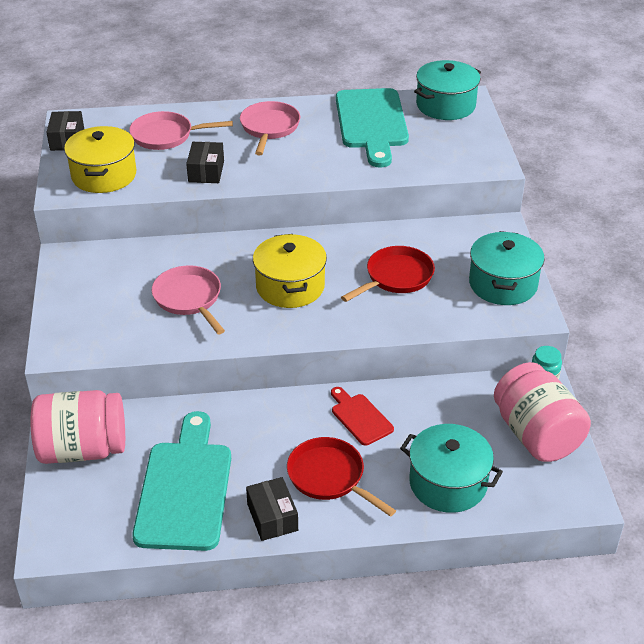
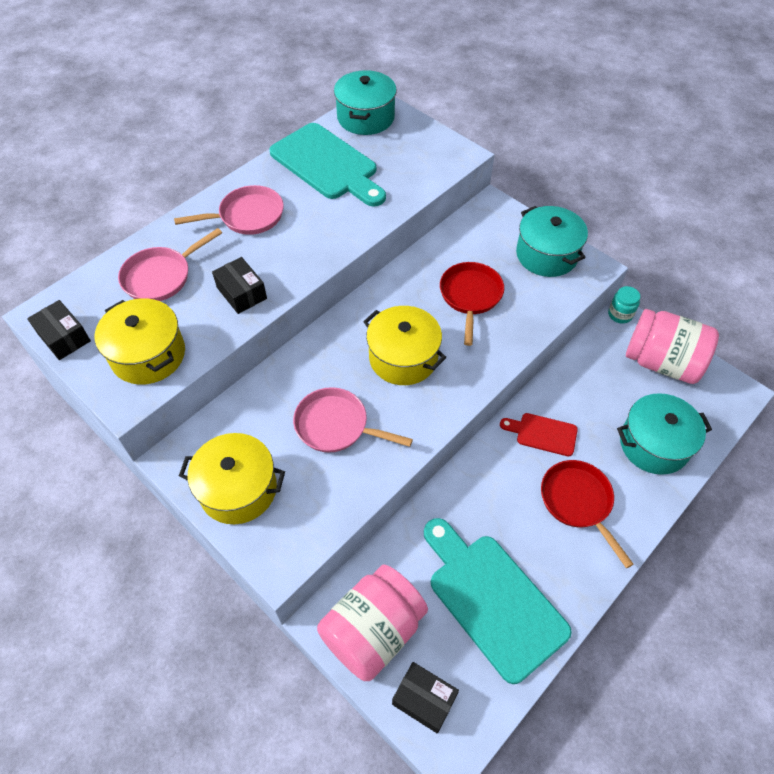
camera: 40 degrees left, 15 degrees up
pink pan [240,101,300,155] -> pink pan turned 105 degrees clockwise [174,185,284,235]
black box [246,477,298,541] -> black box moved to [392,662,459,734]
red pan [287,437,396,517] -> red pan turned 60 degrees clockwise [541,460,634,568]
none -> yellow pot [179,433,285,524]

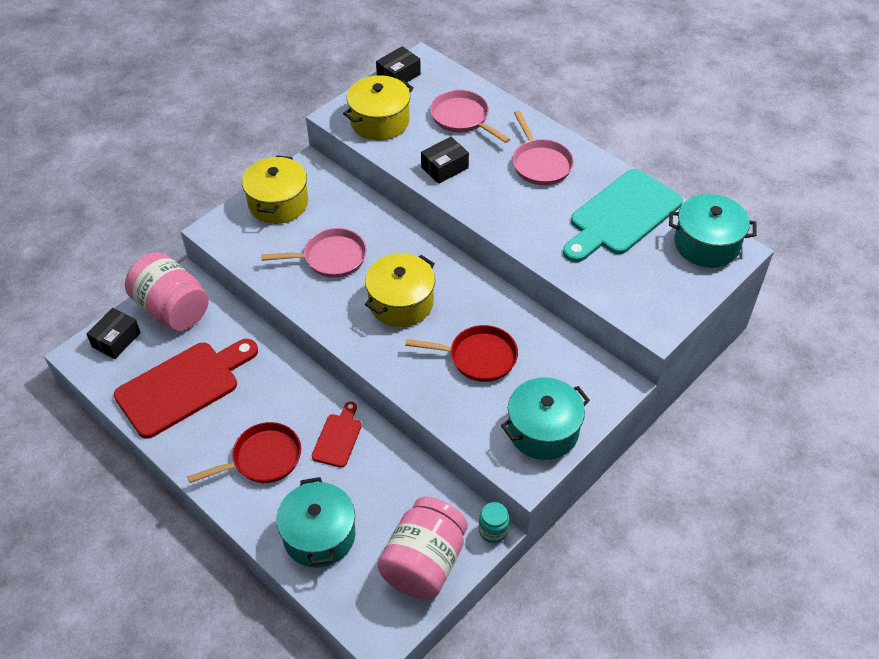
camera: 90 degrees right, 5 degrees down
pink pan [293,387,413,452] -> pink pan turned 60 degrees clockwise [261,228,367,278]
turquoise cutting board [424,518,572,684] -> red cutting board [114,339,258,439]

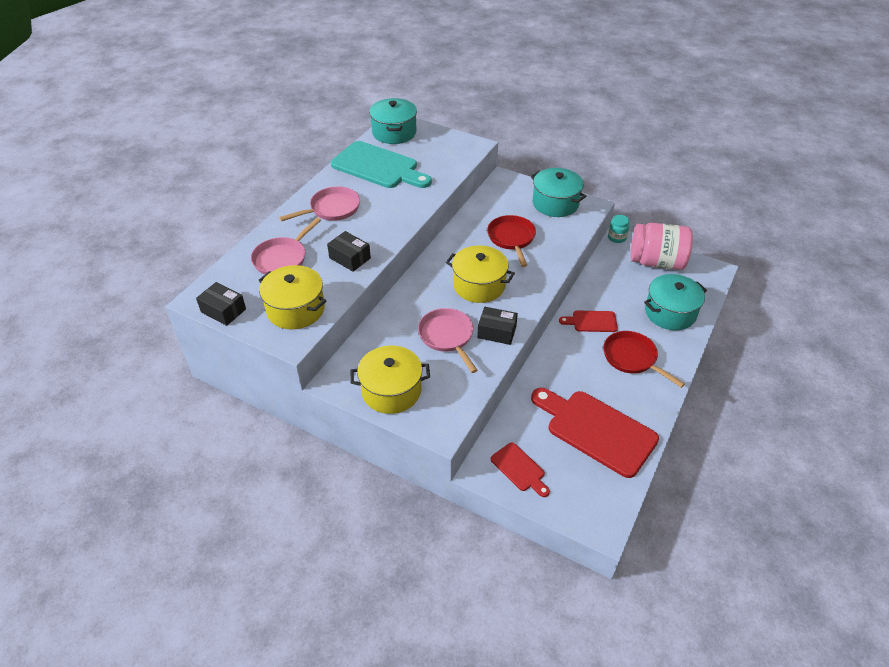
camera: 105 degrees left, 5 degrees down
black box [87,308,141,359] -> black box moved to [477,307,518,345]
pink jar [125,252,209,331] -> red cutting board [491,442,550,497]

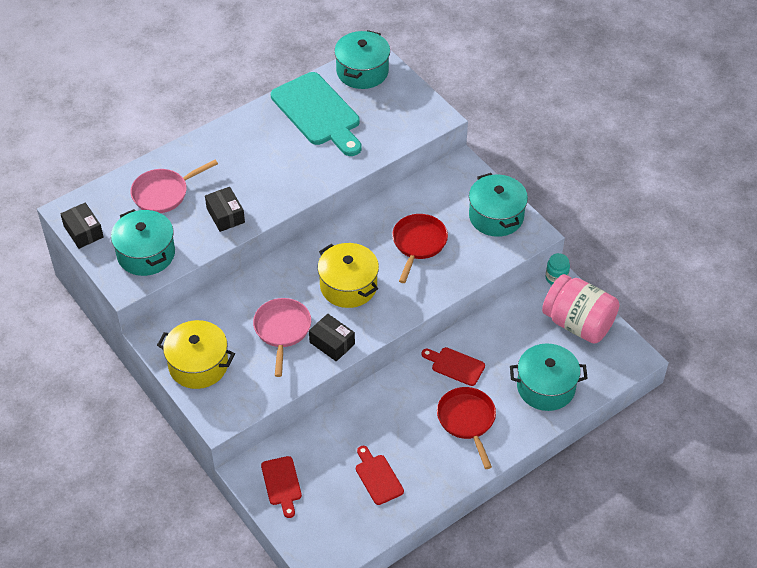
camera: 25 degrees right, 5 degrees up
yellow pot [258,265,326,329] -> turquoise pot [111,209,175,276]
pink pan [279,186,360,221] -> none
red cutting board [531,388,659,478] -> red cutting board [356,446,404,505], size x0.50

